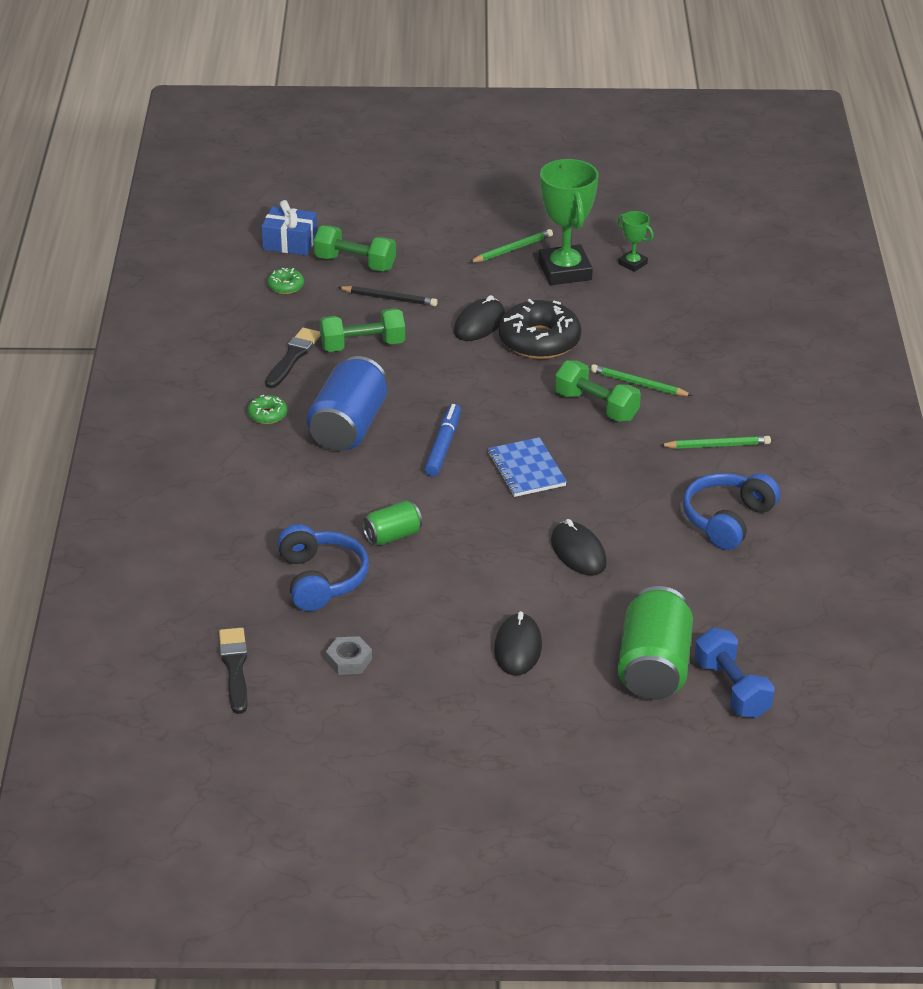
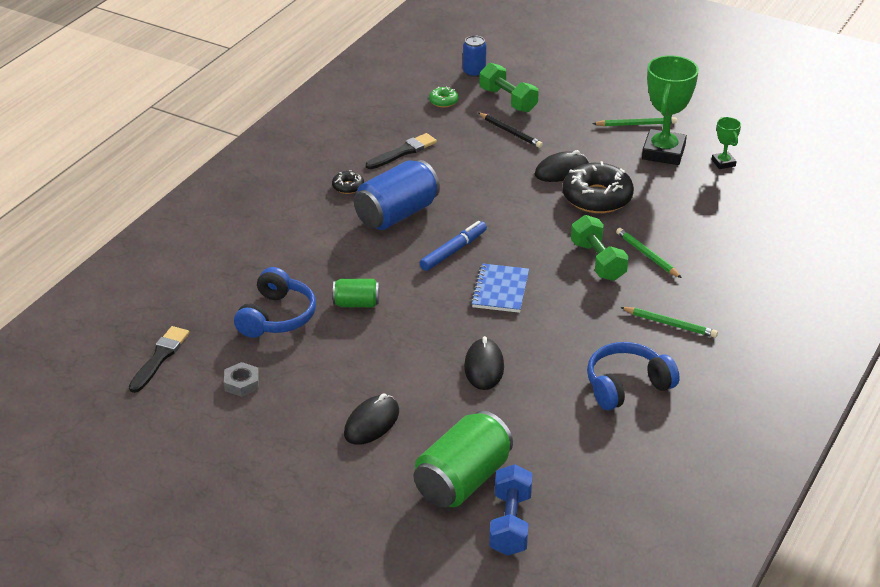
camera: 30 degrees right, 0 degrees up
green donut [248,395,287,424] -> black donut [332,170,364,194]
blue gift [261,200,317,256] -> blue can [463,35,487,77]
green dumbbell [320,308,405,352] -> none

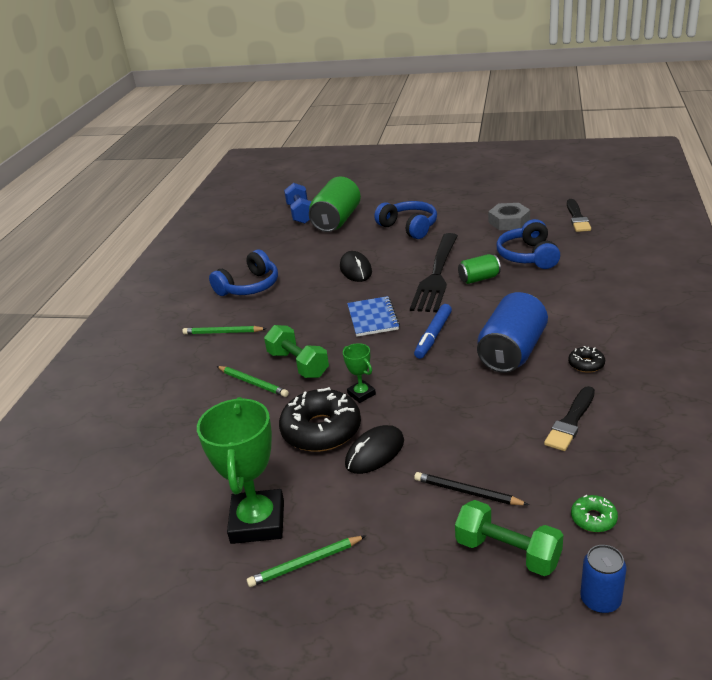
camera: 165 degrees right, 5 degrees down
grey nut [224,362,259,397] -> grey nut [488,203,530,230], size x1.51
black mouse [344,393,399,445] -> blue headphones [374,201,437,239]
green trophy [712,117,741,169] -> green trophy moved to [343,343,376,403]
none -> black fork [410,233,458,312]

